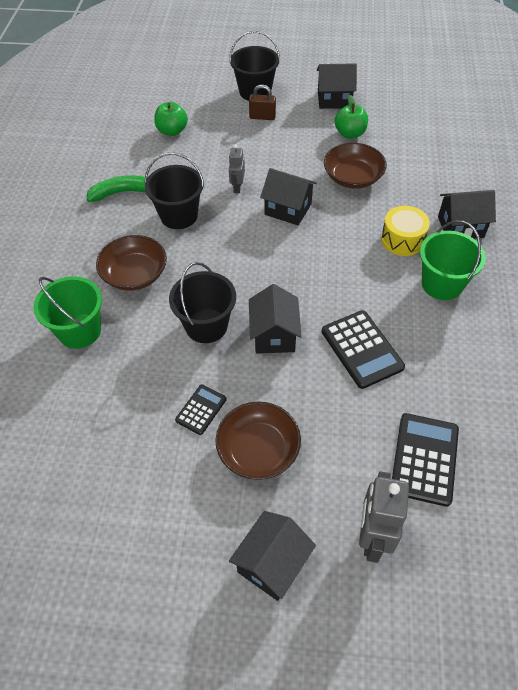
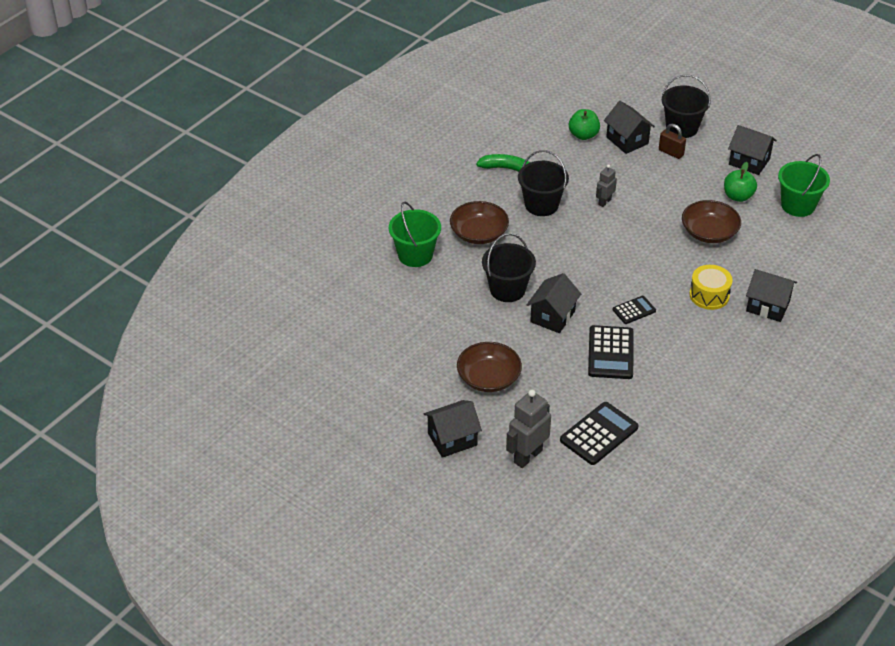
camera: 30 degrees right, 10 degrees down
black calculator [175,384,227,435] -> black calculator moved to [612,296,656,324]
black house [260,168,317,225] -> black house moved to [604,101,655,154]
green bucket [420,220,486,300] -> green bucket moved to [778,154,830,217]

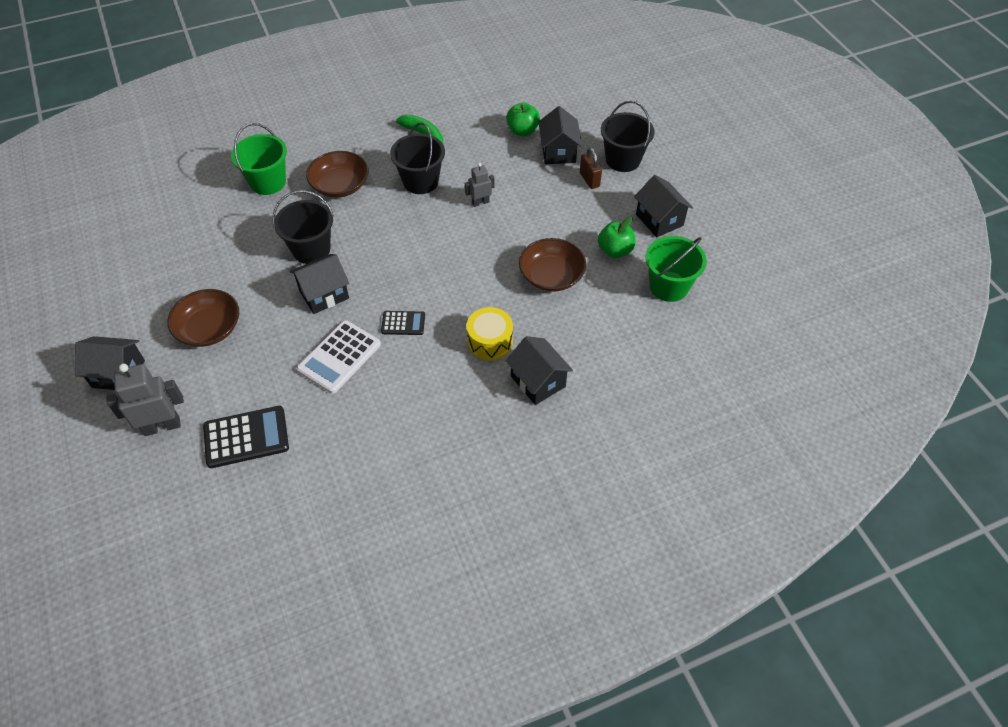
camera: 30 degrees right, 10 degrees up
black calculator [588,325,633,379] -> white calculator [297,320,381,394]

